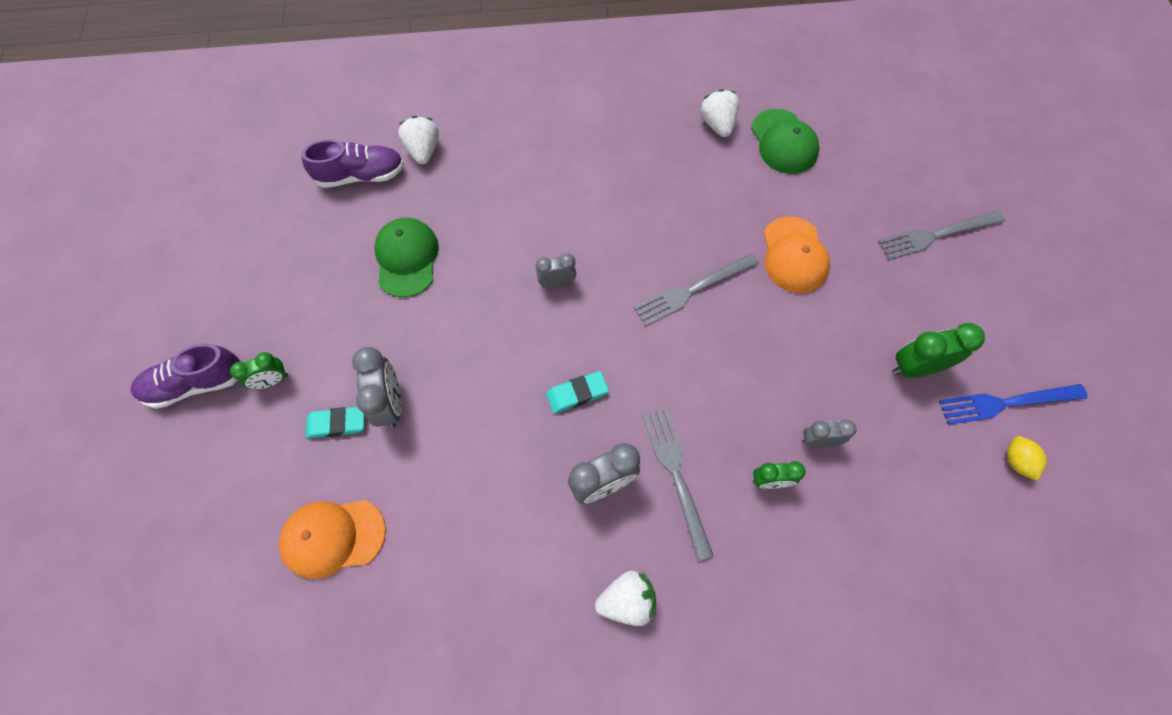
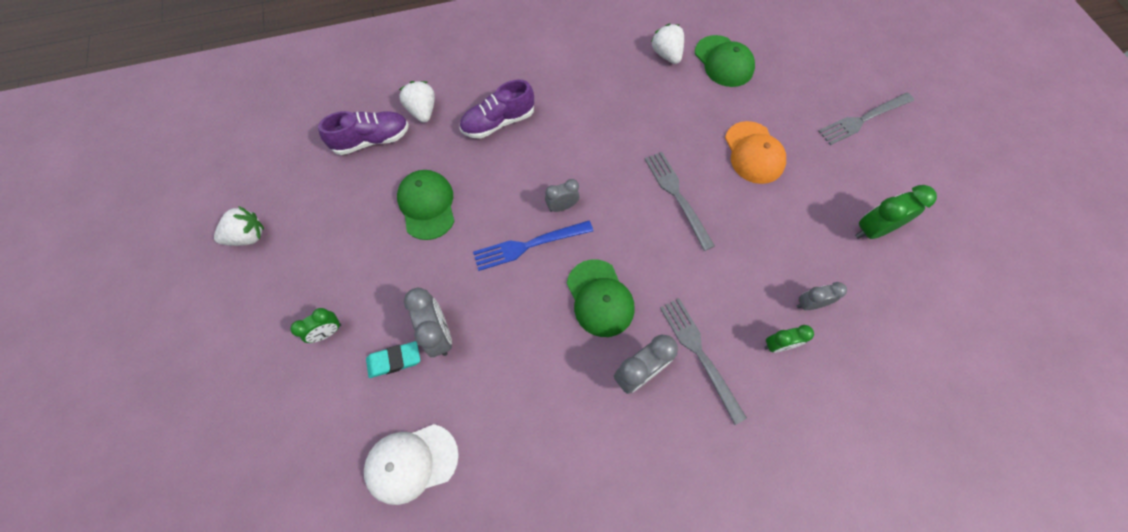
camera: 10 degrees left, 0 degrees up
purple shoe [130,344,241,409] -> purple shoe moved to [460,80,534,139]
orange cap [279,500,386,579] -> white cap [364,424,459,505]
turquoise eraser [546,371,609,414] -> green cap [567,259,635,337]
white strawberry [595,570,656,626] -> white strawberry moved to [214,206,264,246]
grey fork [633,253,759,327] -> grey fork turned 105 degrees clockwise [645,152,715,251]
blue fork [939,384,1088,425] -> blue fork moved to [473,221,593,271]
yellow lemon [1007,436,1046,481] -> none

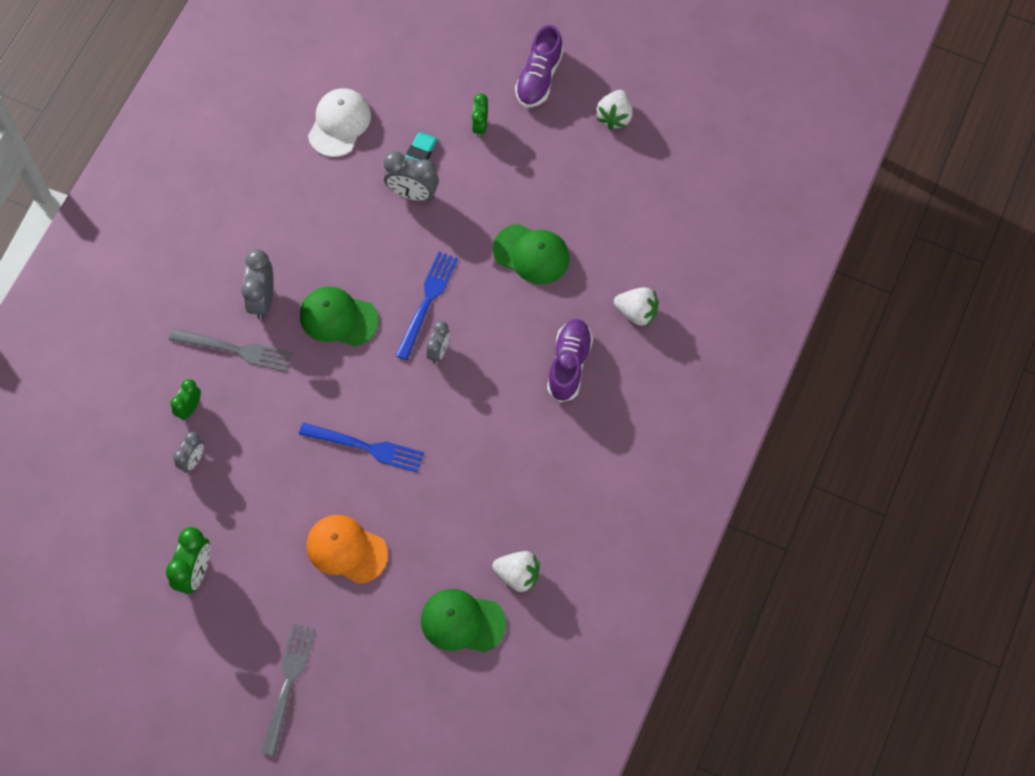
camera: 130 degrees right, 0 degrees up
purple shoe [318,111,409,155] -> purple shoe moved to [515,25,563,107]
grey fork [645,152,715,251] -> blue fork [299,422,424,473]

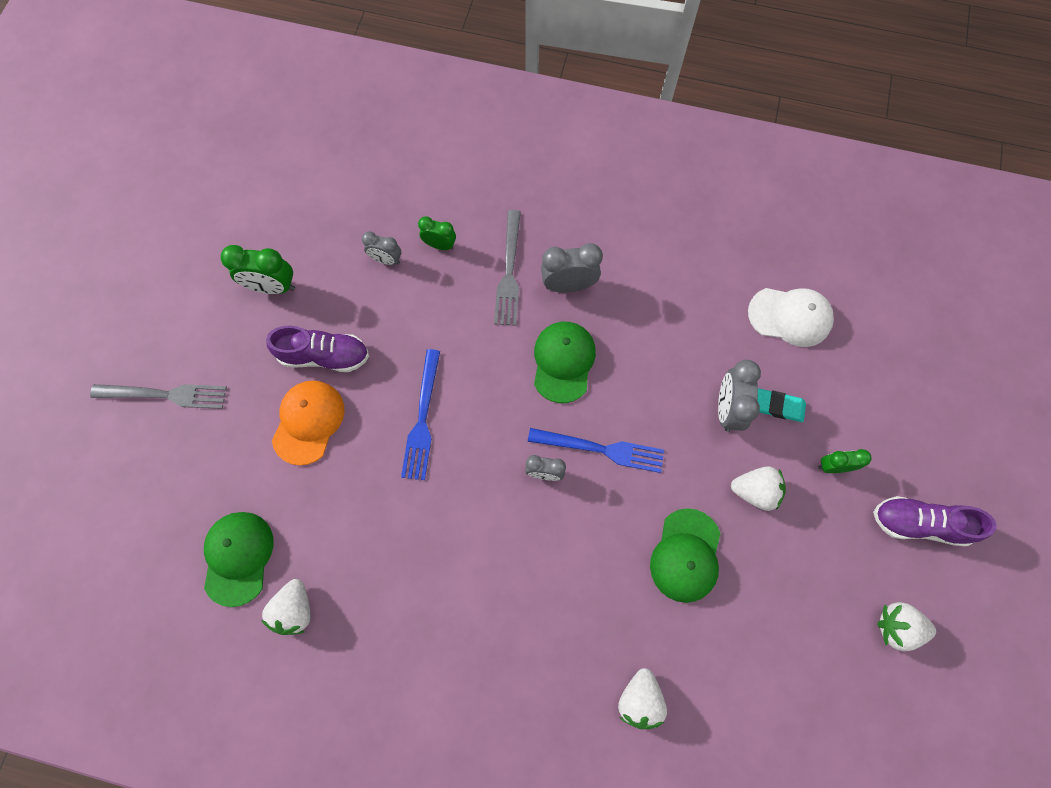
camera: 80 degrees right, 5 degrees up
purple shoe [547,319,593,402] -> purple shoe moved to [266,326,369,372]
none -> white strawberry [731,466,786,511]

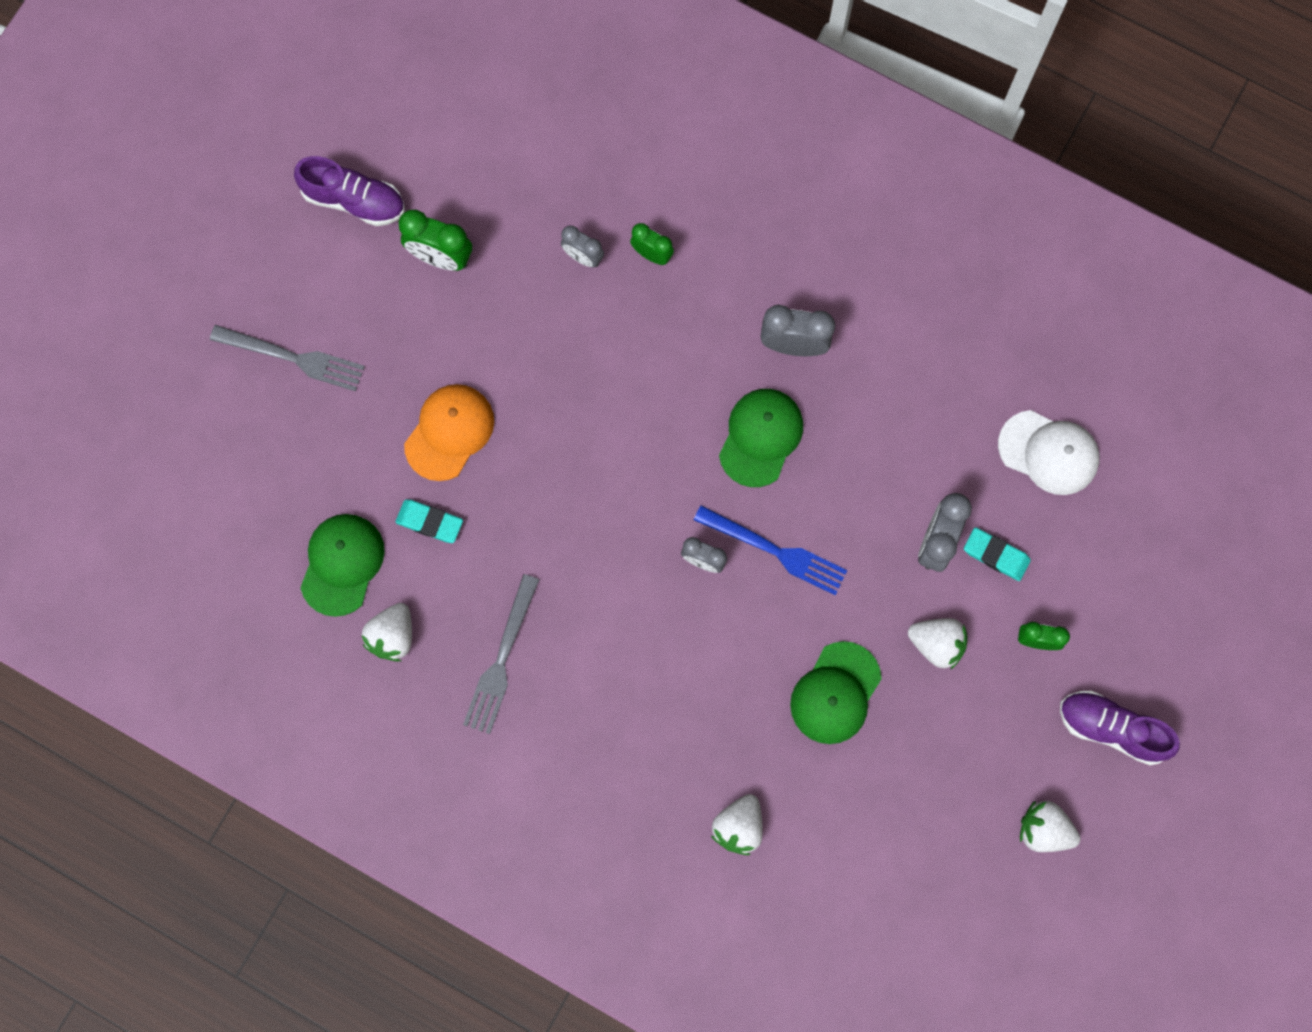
camera: 15 degrees right, 5 degrees up
purple shoe [266,326,369,372] -> purple shoe moved to [294,156,405,226]
blue fork [401,349,440,480] -> none
grey fork [494,210,521,326] -> grey fork moved to [463,574,539,734]
none -> turquoise eraser [395,499,463,543]

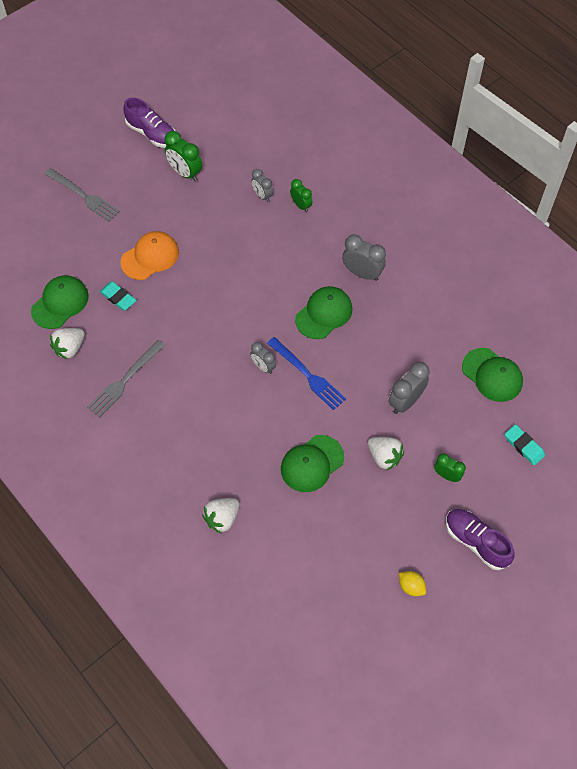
camera: 20 degrees right, 15 degrees down
turquoise eraser [964,527,1031,581] -> turquoise eraser moved to [505,424,545,465]
white cap [998,410,1100,495] -> green cap [462,348,523,402]
white strawberry [1020,801,1081,852] -> yellow lemon [399,571,426,596]

